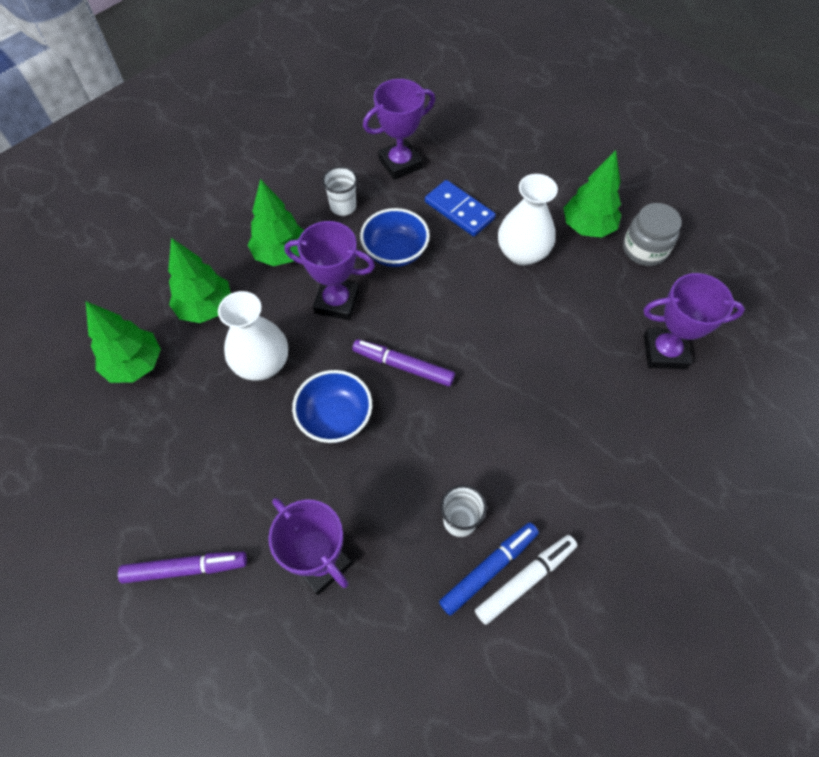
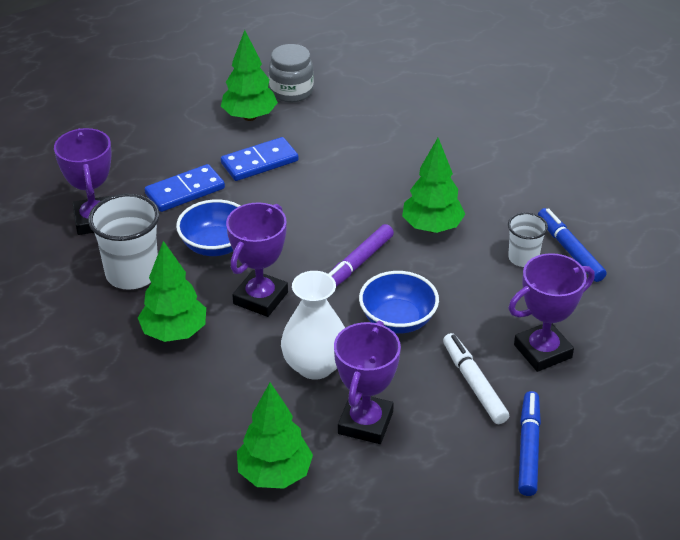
camera: 75 degrees left, 20 degrees down
purple marker [118,552,247,584] -> blue marker [518,391,541,496]
green tree [168,238,231,323] -> green tree moved to [402,138,465,233]
white cup [322,166,358,216] -> white cup [88,194,160,290], size x1.72
white marker [475,535,577,625] -> white marker moved to [443,333,509,424]
white vase [498,174,558,266] -> blue domino [221,137,299,181]
purple trophy [643,273,745,369] -> purple trophy moved to [334,321,401,444]

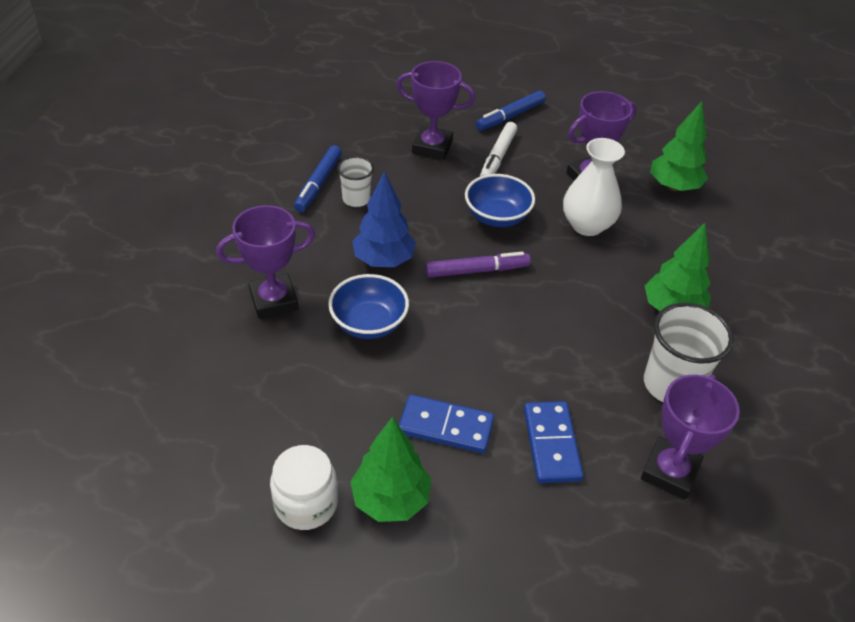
camera: 140 degrees left, 5 degrees up
blue domino [145,164,225,212] -> blue domino turned 75 degrees clockwise [524,401,583,483]
blue bowl [176,199,241,256] -> blue bowl moved to [328,274,409,339]
purple trophy [226,202,288,317] -> purple trophy moved to [216,205,315,319]
grey jar [269,44,314,103] -> white jar [270,445,338,530]
green tree [402,138,465,233] -> blue tree [353,171,416,267]

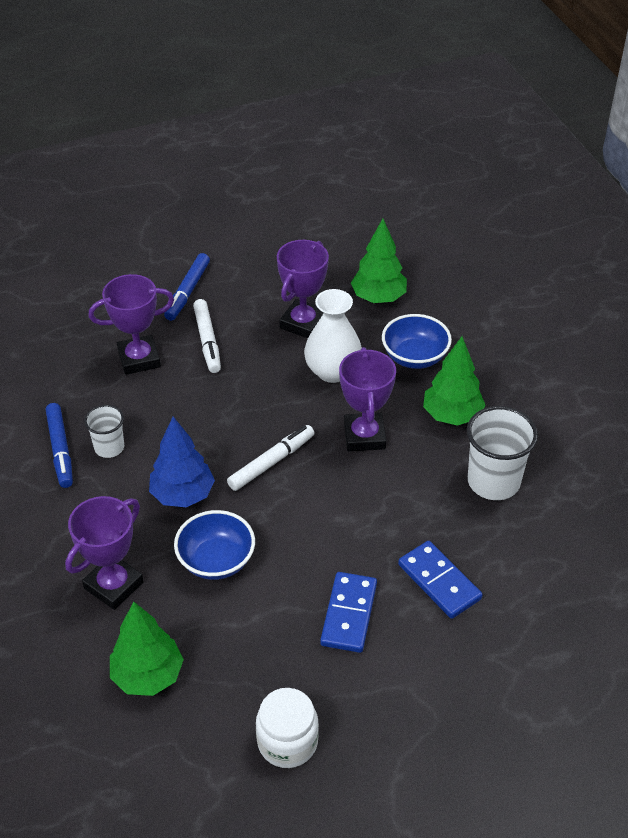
camera: 30 degrees left, 0 degrees up
green tree [350,417,431,522] -> green tree moved to [110,602,184,696]
blue domino [399,395,494,453] -> blue domino turned 60 degrees counterclockwise [320,572,377,653]
purple marker [425,252,531,278] -> white marker [227,425,315,491]
blue bowl [465,174,535,227] -> blue bowl moved to [382,314,452,369]
purple trophy [641,374,740,499] -> purple trophy moved to [339,347,396,451]

